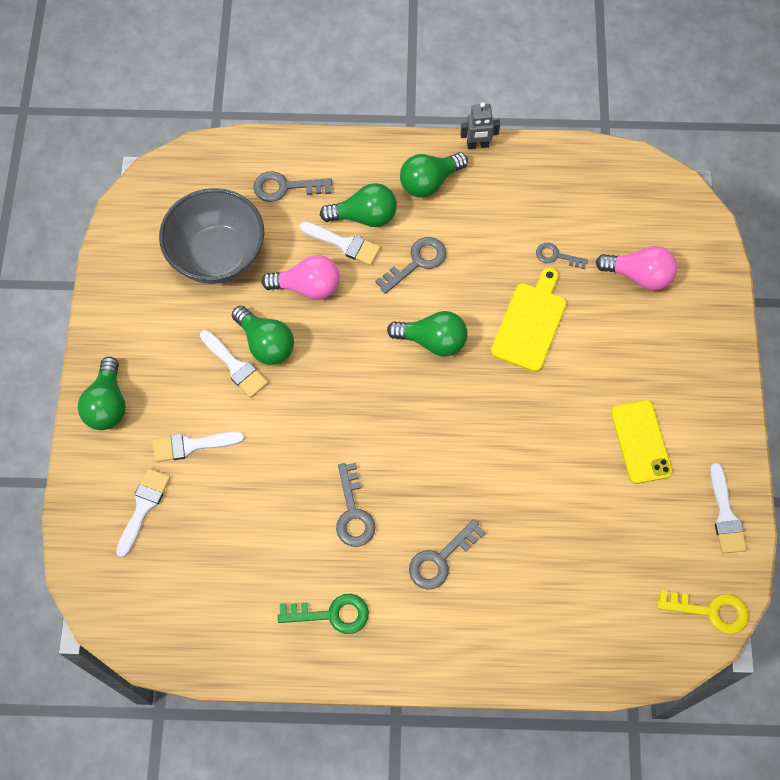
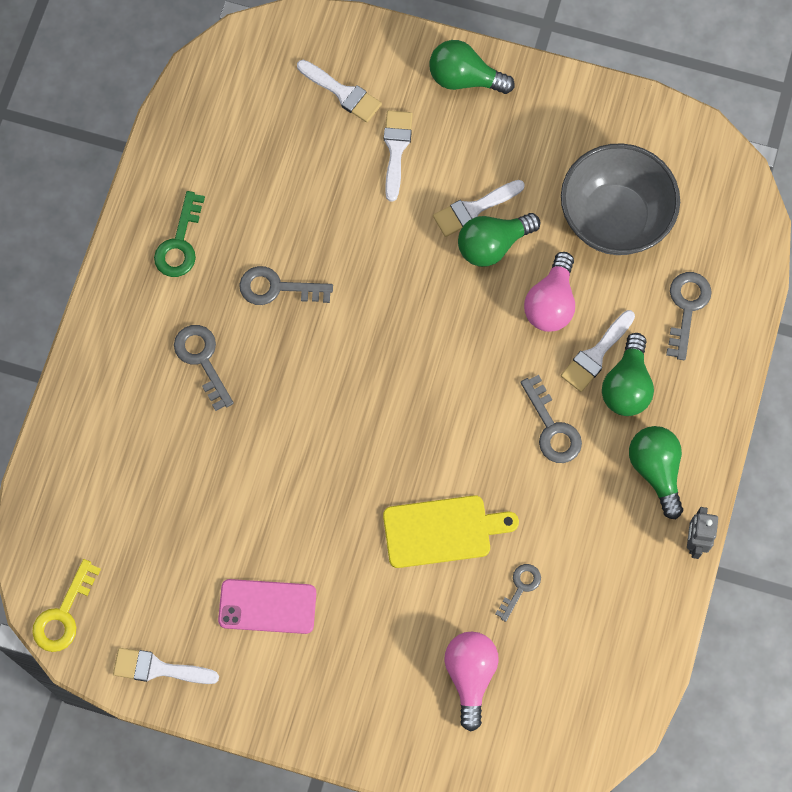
camera: 105 degrees right, 5 degrees up
green light bulb [387,311,468,357] -> none
yellow cutting board [491,267,566,372] -> yellow cutting board turned 45 degrees counterclockwise [383,495,519,568]
pink light bulb [596,246,677,291] -> pink light bulb turned 150 degrees clockwise [444,632,499,731]
yellow phone [611,400,673,484] -> pink phone [218,579,316,634]

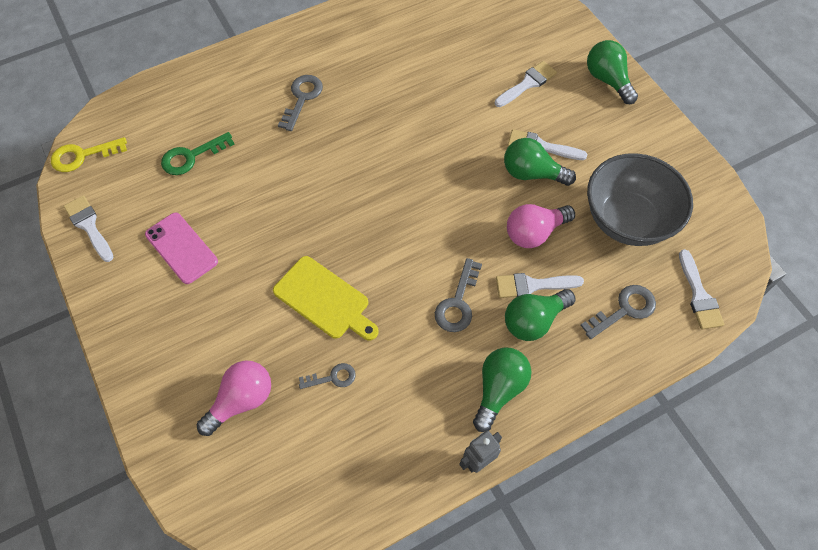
camera: 45 degrees right, 10 degrees down
green key [154,191,205,277] -> green key moved to [161,132,235,175]
grey key [239,266,333,305] -> none
white brush [297,60,382,123] -> white brush moved to [679,249,724,329]

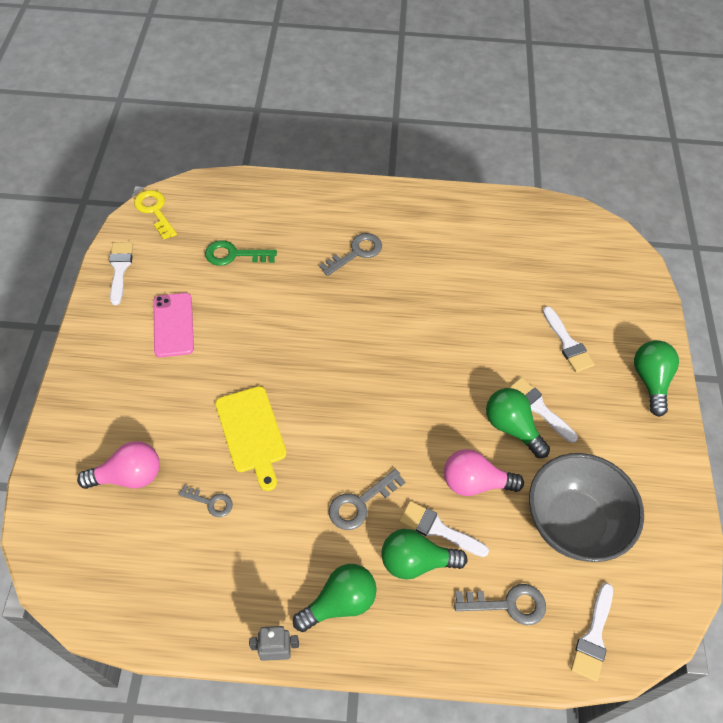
camera: 30 degrees right, 5 degrees down
yellow key [51,137,127,172] -> yellow key turned 45 degrees clockwise [134,190,177,240]
white brush [495,61,557,107] -> white brush turned 75 degrees clockwise [543,306,595,372]

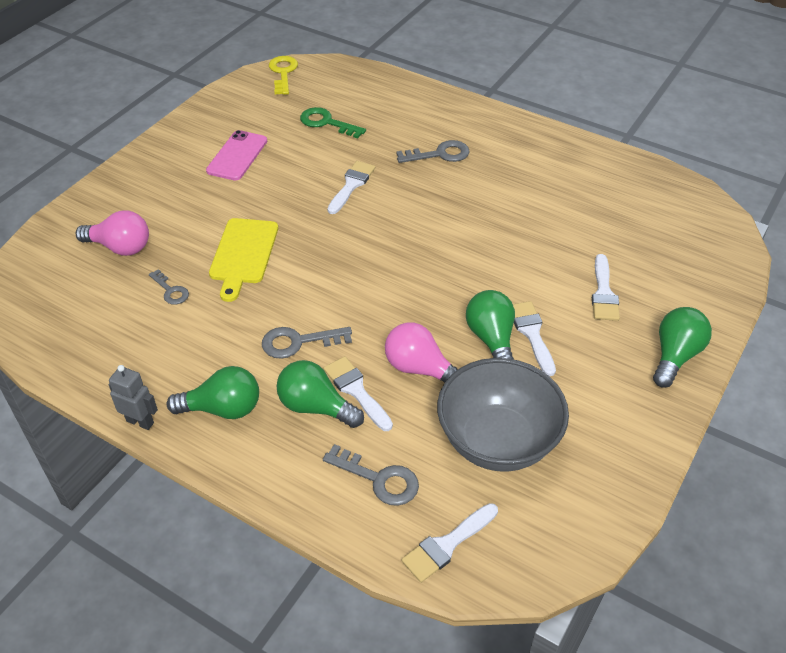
camera: 30 degrees right, 10 degrees down
white brush [109,242,133,305] -> white brush moved to [328,161,375,214]

